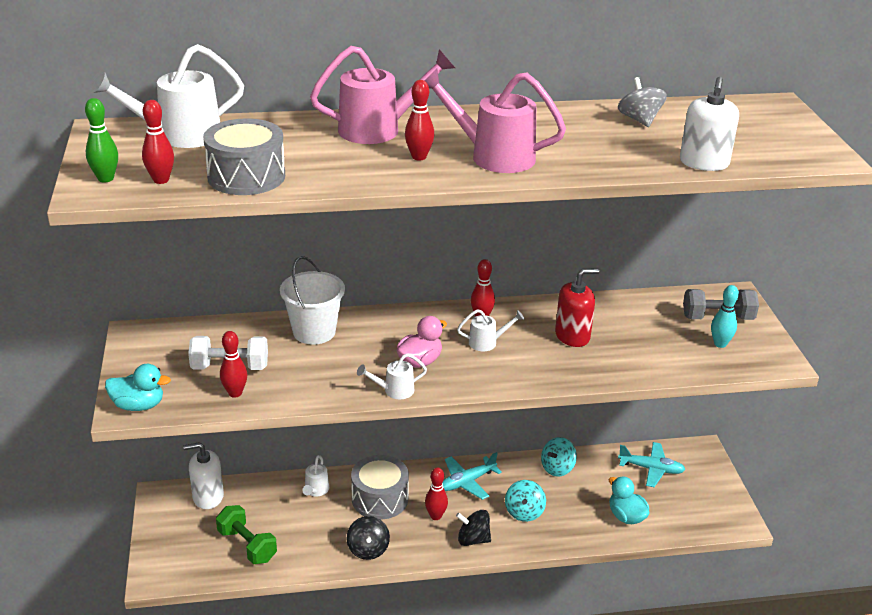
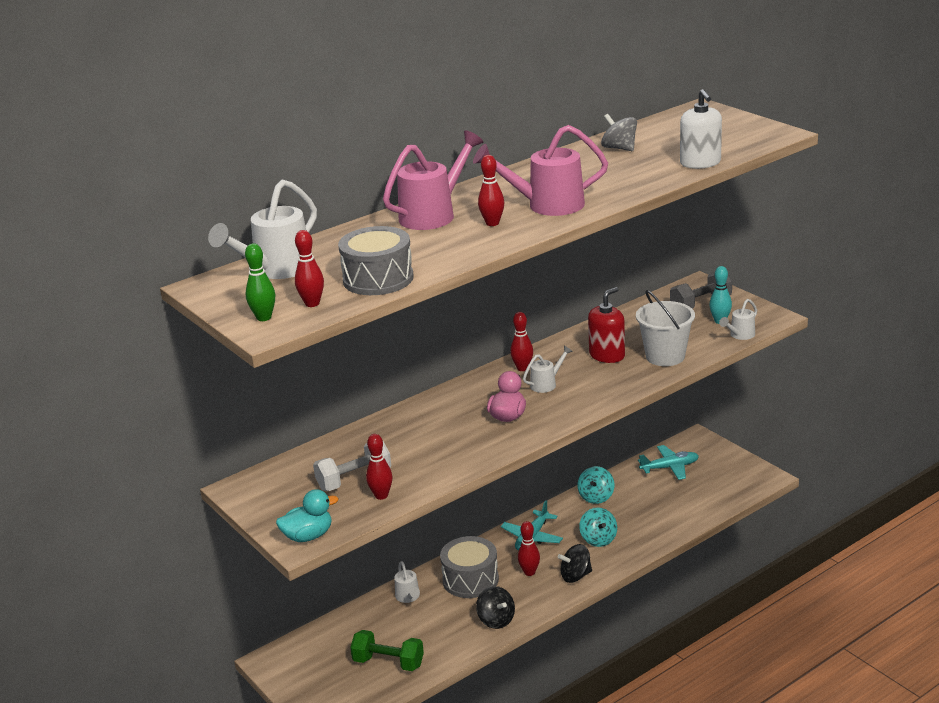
camera: 25 degrees left, 5 degrees down
white soap dispenser [183,442,224,509] -> none
white bucket [280,256,345,345] -> white bucket moved to [636,290,695,366]
white watering can [357,353,427,399] -> white watering can moved to [719,299,757,340]
turquoise duck [609,476,649,524] -> none

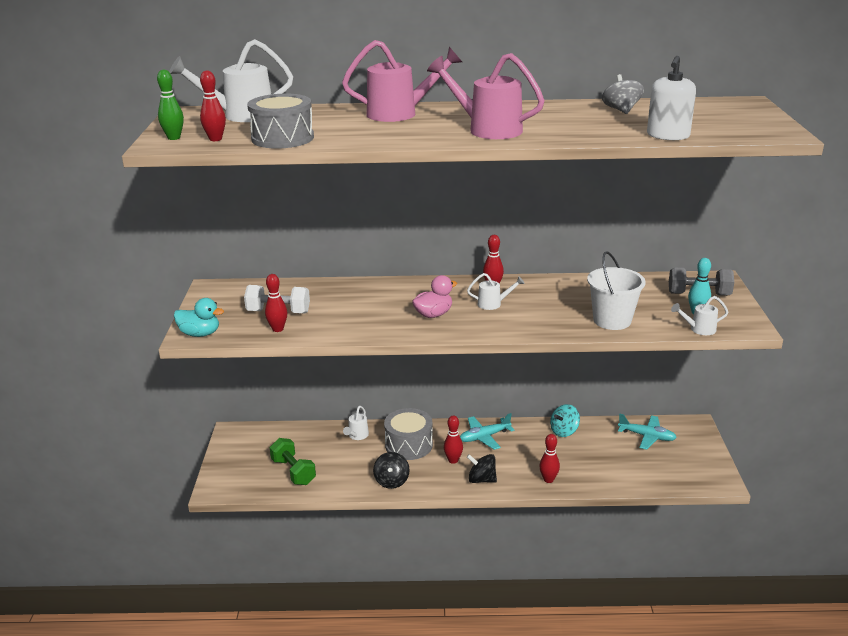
camera: 35 degrees right, 0 degrees up
red bowling pin [478,155,504,226] -> red bowling pin moved to [539,434,560,483]
turquoise spinning top [579,507,617,547] -> none
red soap dispenser [588,287,625,363] -> none

